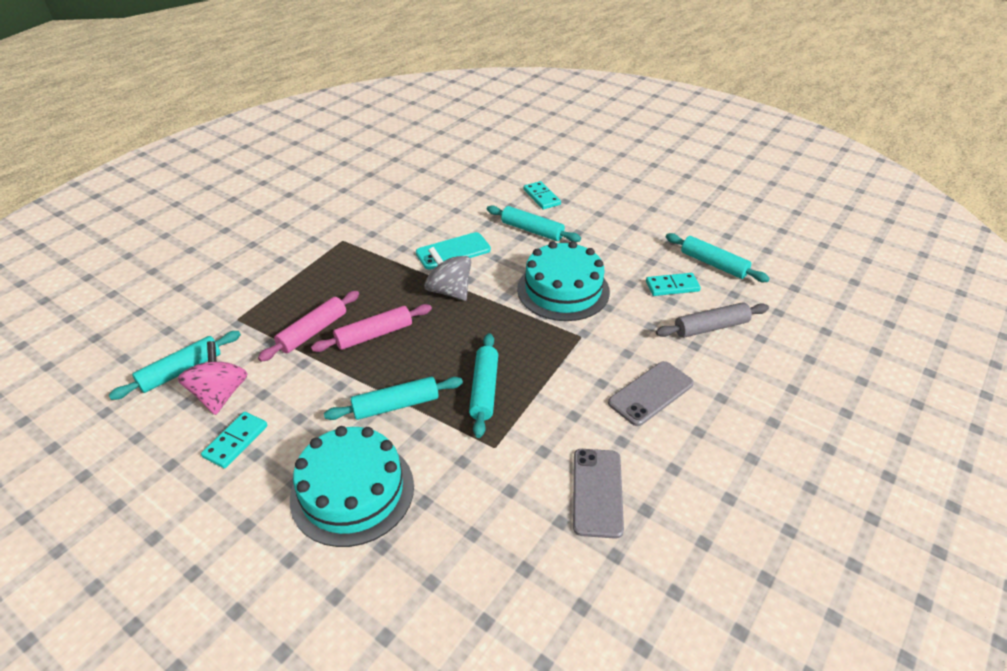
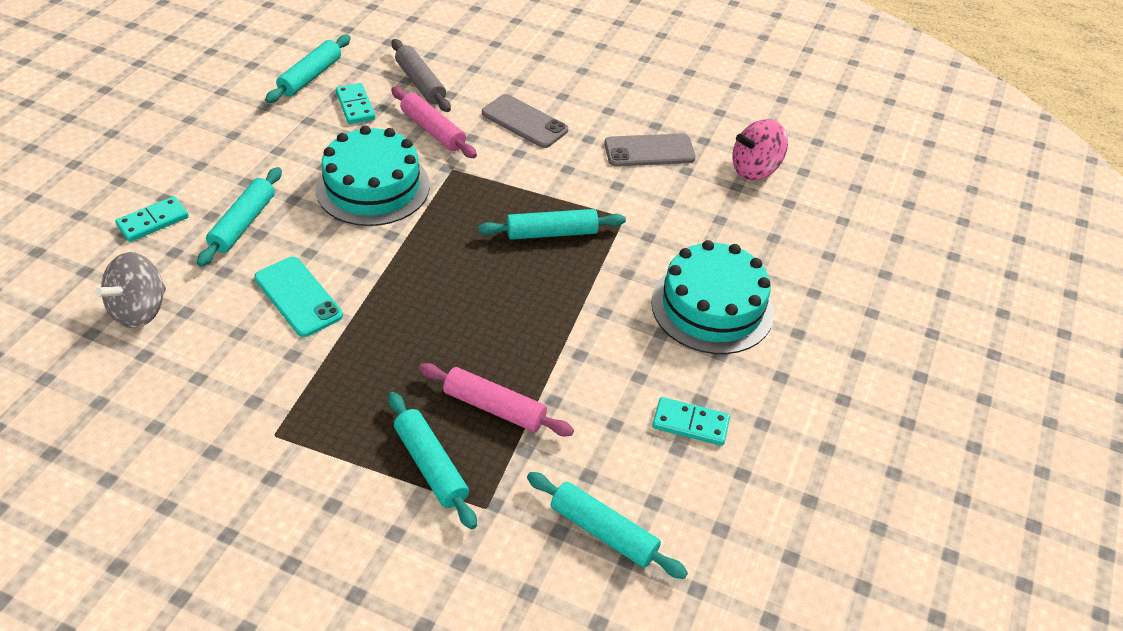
camera: 105 degrees left, 5 degrees up
pink spinning top [178,341,248,415] -> pink spinning top moved to [732,119,788,180]
pink rolling pin [311,304,432,352] -> pink rolling pin moved to [391,87,477,158]
turquoise rolling pin [324,377,463,420] -> turquoise rolling pin moved to [388,392,477,529]
grey spinning top [424,247,471,301] -> grey spinning top moved to [95,252,166,328]

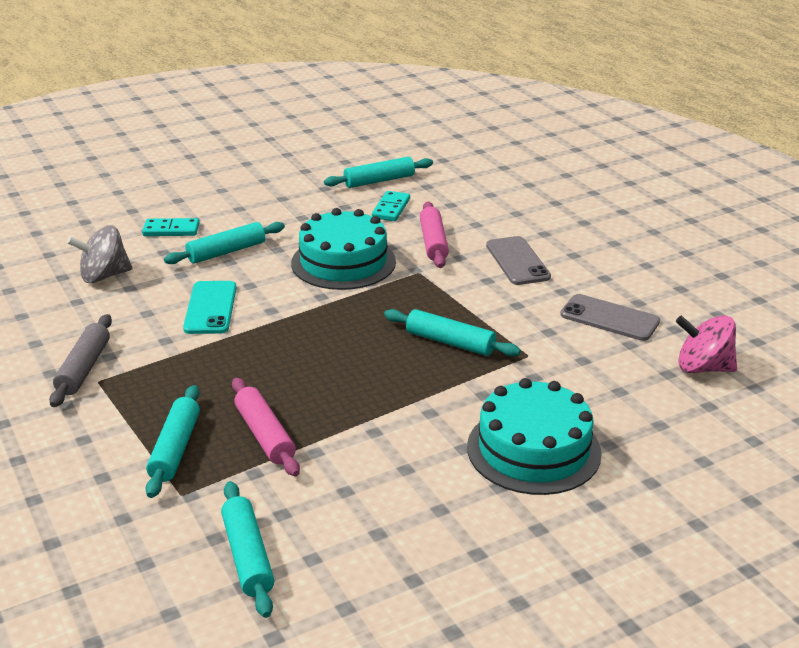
camera: 40 degrees right, 15 degrees down
grey rolling pin [392,39,451,112] -> grey rolling pin moved to [49,314,112,407]
turquoise domino [652,397,730,446] -> none

